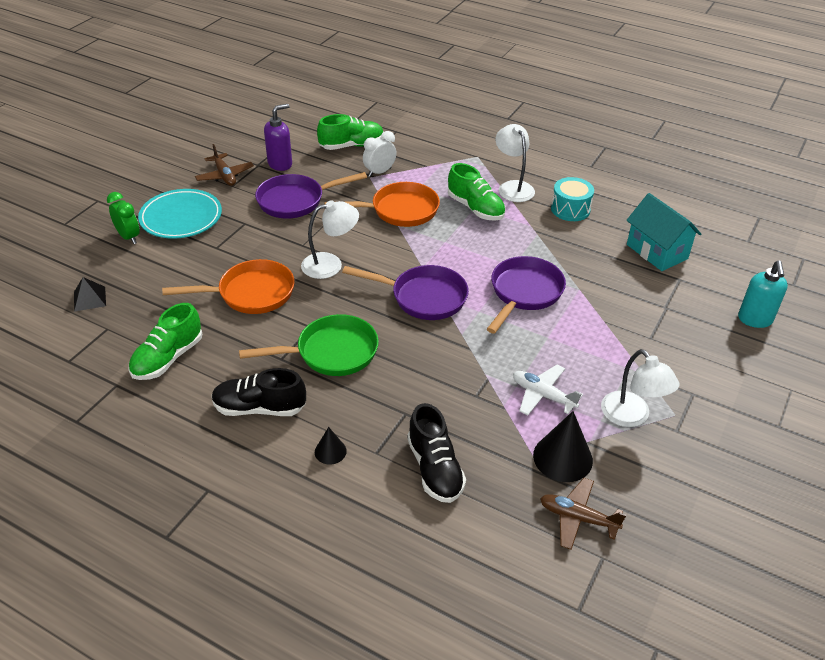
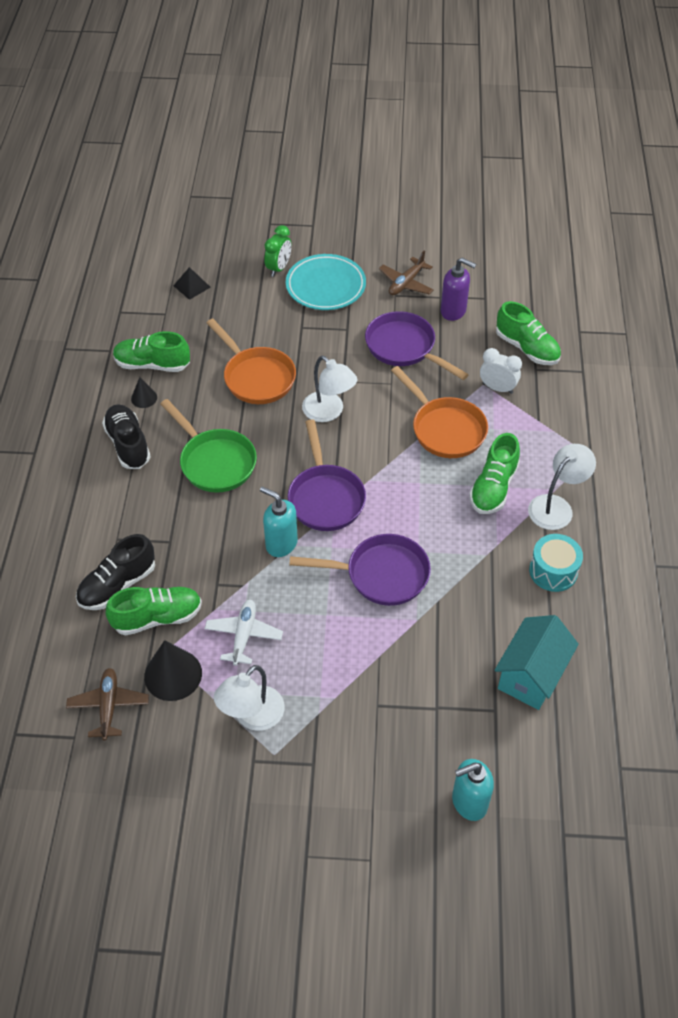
camera: 65 degrees right, 10 degrees up
black cone [315,427,347,465] -> black cone moved to [131,377,157,408]
none -> green shoe [106,587,202,636]
none -> turquoise soap dispenser [260,487,298,557]

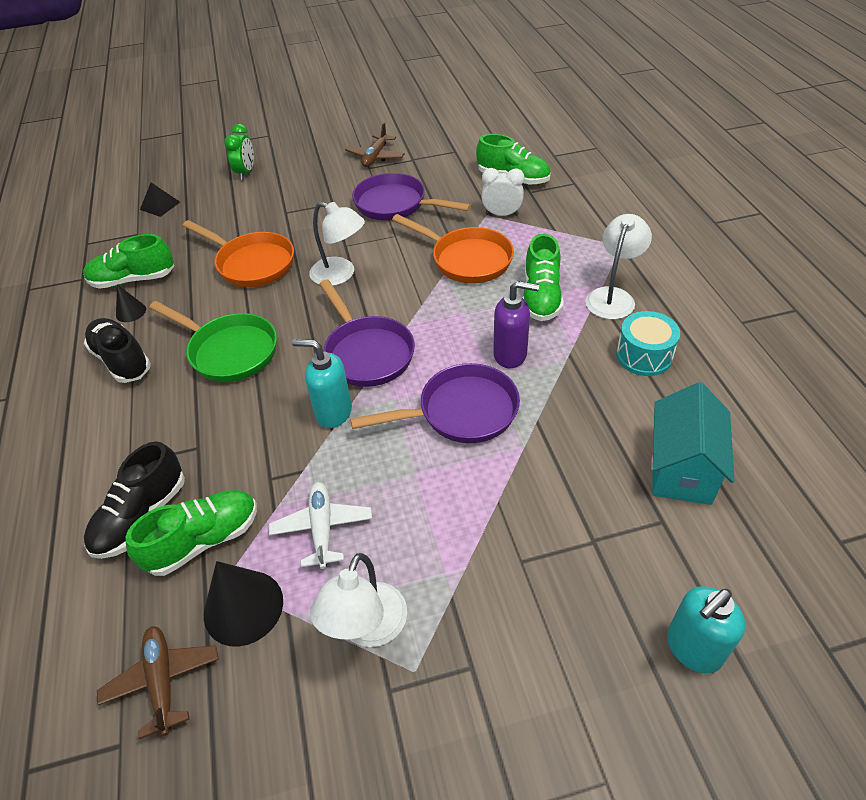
camera: 15 degrees left, 5 degrees down
turquoise plate [286,254,366,310] -> none
purple soap dispenser [441,258,476,321] -> purple soap dispenser moved to [493,281,539,368]

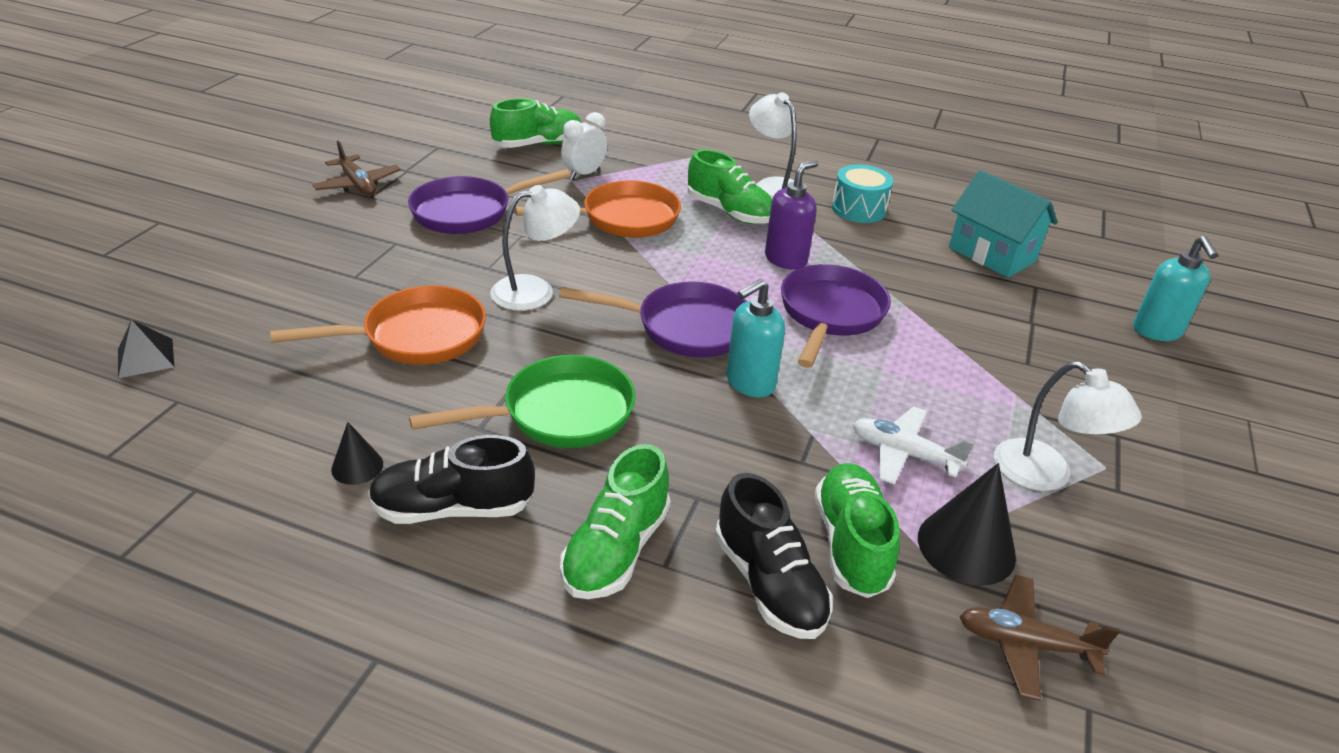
camera: 60 degrees left, 10 degrees down
green shoe [83,234,174,289] -> green shoe moved to [560,444,671,599]
green clock [224,124,254,180] -> none

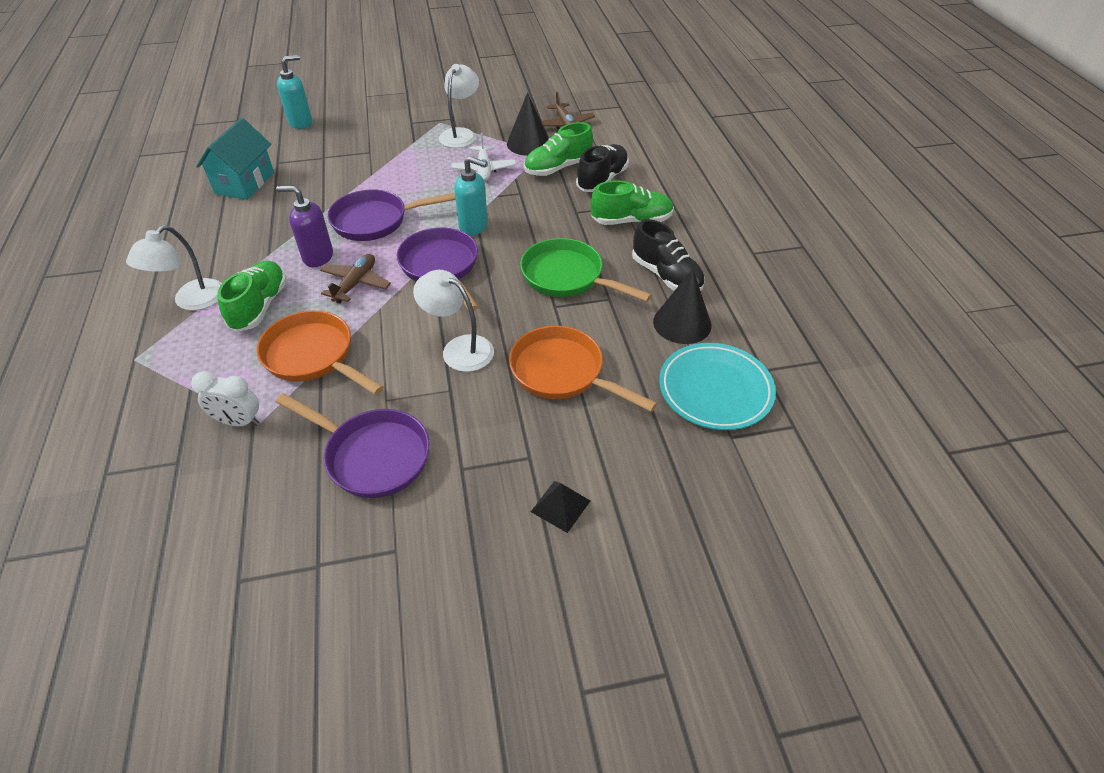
camera: 120 degrees left, 10 degrees up
black pyramid [118,320,174,378] -> black pyramid moved to [531,481,590,533]
brown plane [312,140,401,196] -> brown plane moved to [320,254,391,303]
black cone [331,422,383,485] -> black cone [653,269,711,344], size x1.85
green shoe [490,98,581,148] -> none
turquoise drum [832,165,894,223] -> none
none -> turquoise plate [659,343,776,430]

